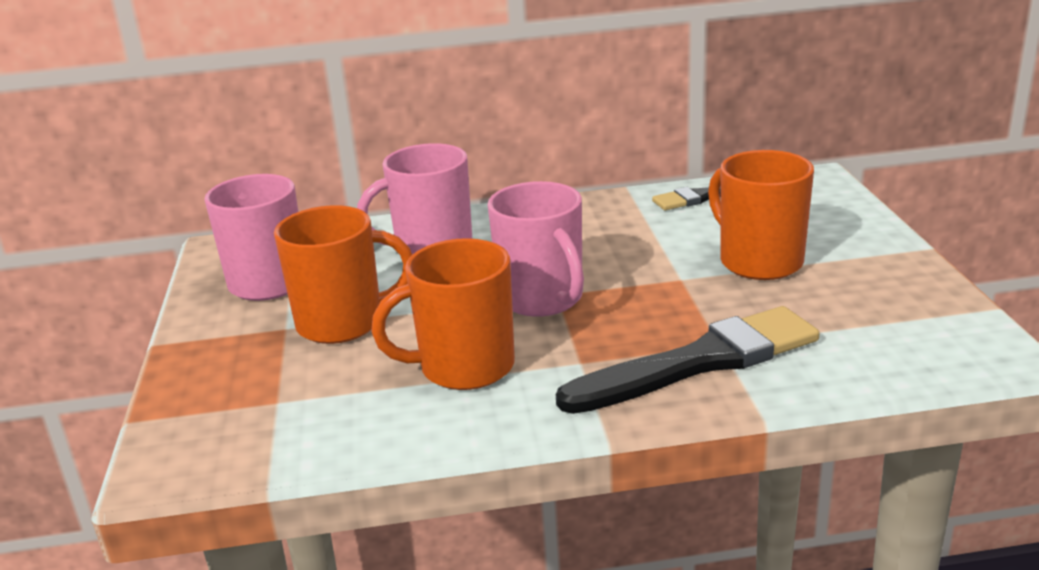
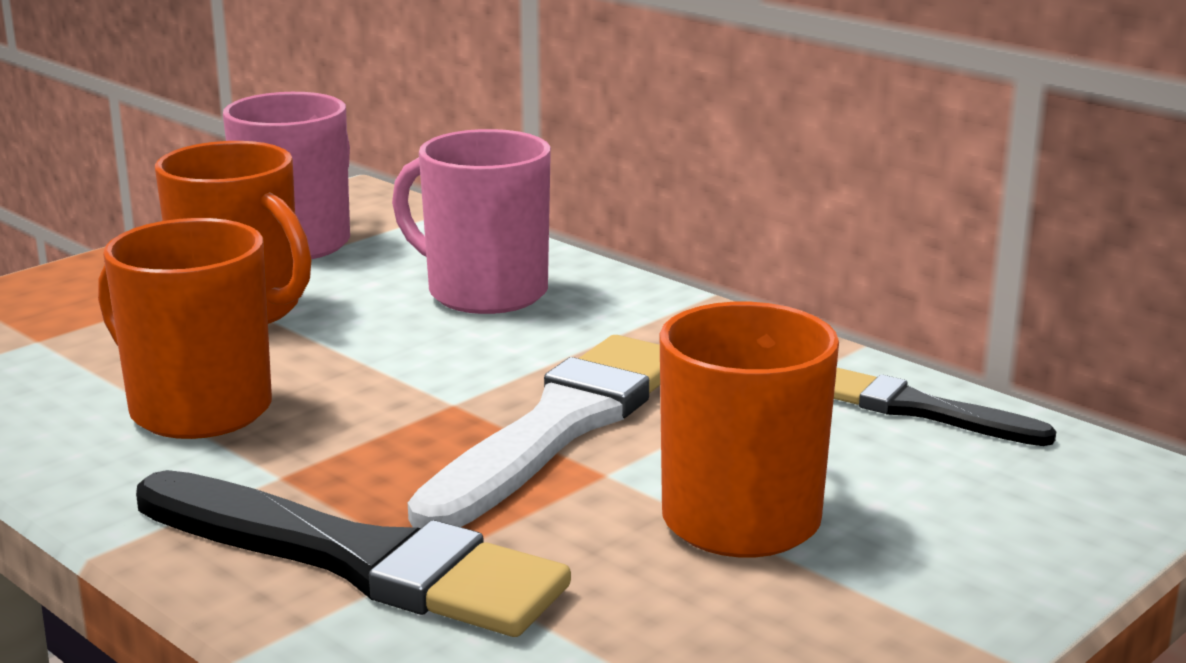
camera: 50 degrees right, 5 degrees down
pink mug [488,181,584,317] -> none
none -> white brush [408,335,660,528]

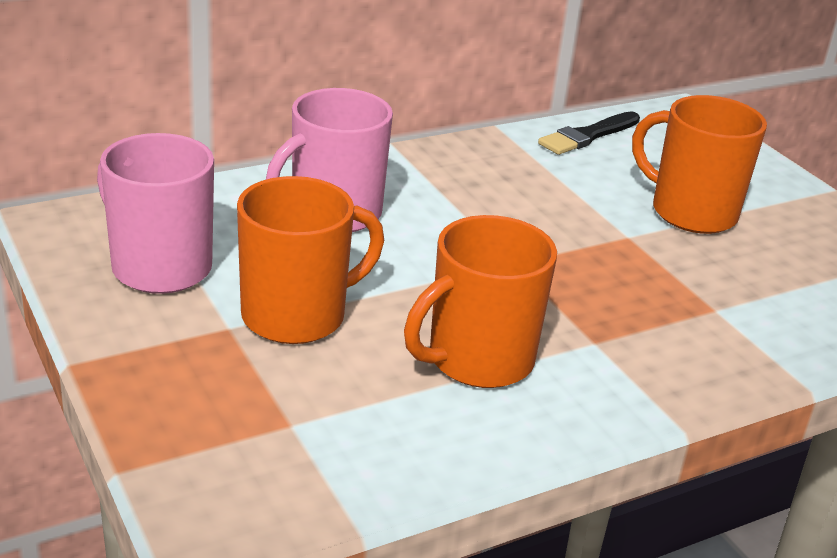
camera: 75 degrees left, 10 degrees up
black brush [136,470,571,637] -> none
white brush [408,335,660,528] -> none

